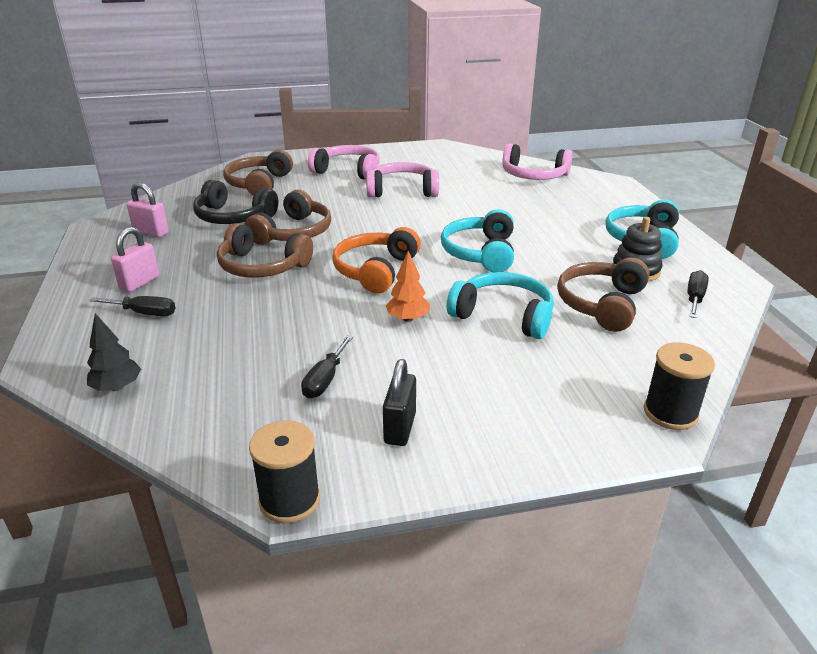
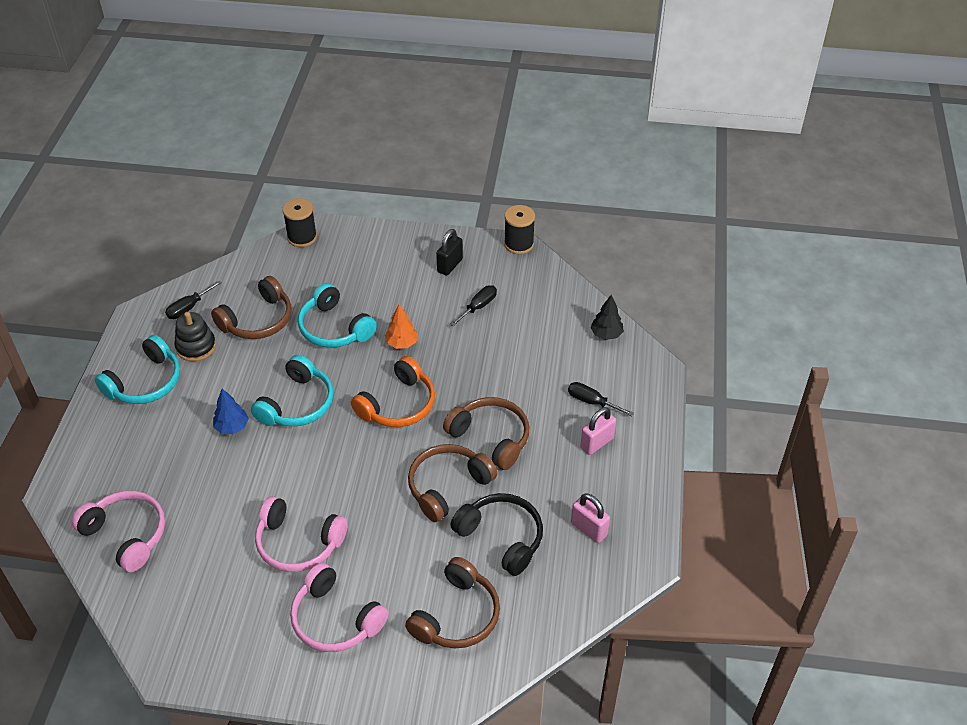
camera: 160 degrees left, 15 degrees up
none -> blue tree [213,389,249,434]

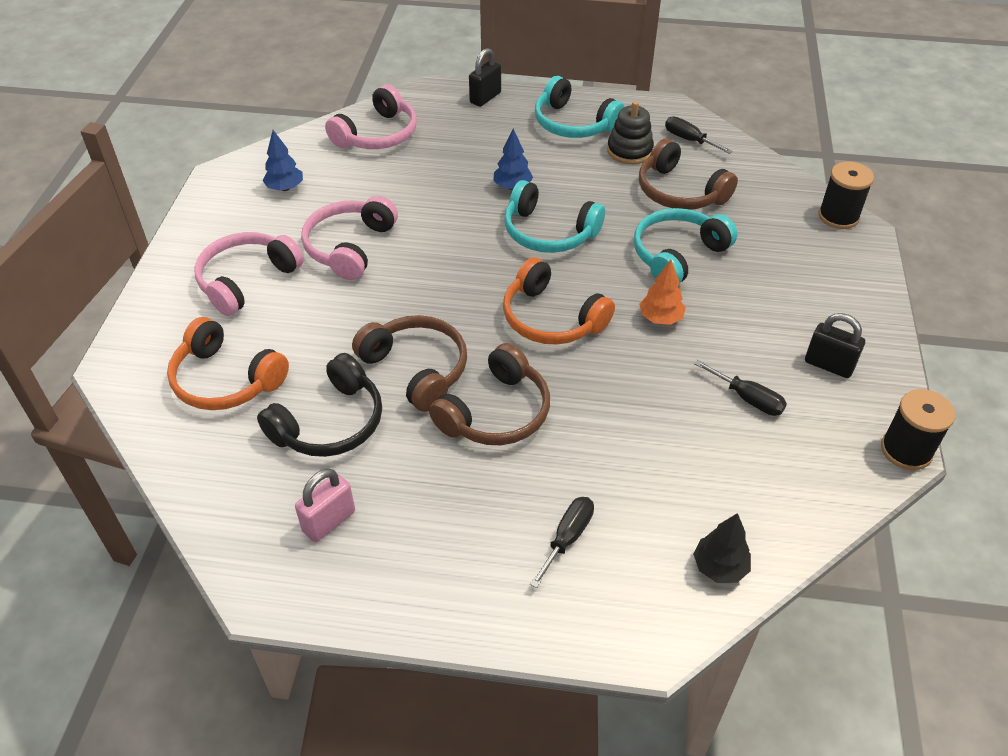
camera: 90 degrees right, 0 degrees up
brown headphones [405,557,500,649] -> orange headphones [167,317,289,410]
pink padlock [580,407,616,455] -> none
none -> blue tree [263,130,303,191]
none -> black padlock [469,48,501,107]

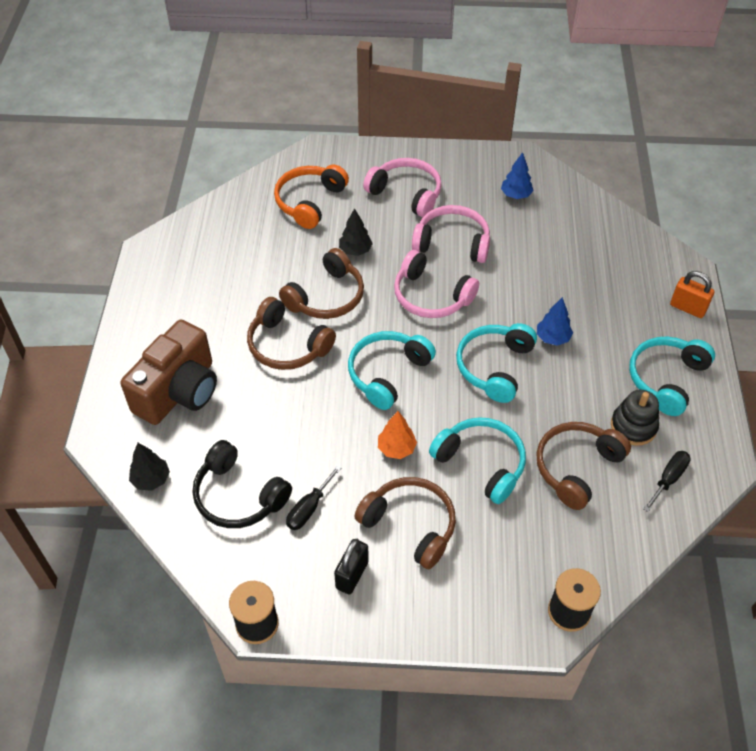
camera: 85 degrees right, 5 degrees up
black headphones [257,353,382,457] -> black headphones moved to [193,440,292,528]
pink padlock [295,469,355,542] -> none
pink headphones [325,85,417,149] -> pink headphones moved to [394,250,479,318]
black padlock [469,48,501,107] -> orange padlock [670,271,714,318]
orange headphones [503,257,615,345] -> turquoise headphones [348,331,436,410]
black screwdriver [530,497,594,588] -> brown camera [121,319,217,425]
none -> black tree [339,208,373,256]
none -> brown headphones [354,477,456,569]

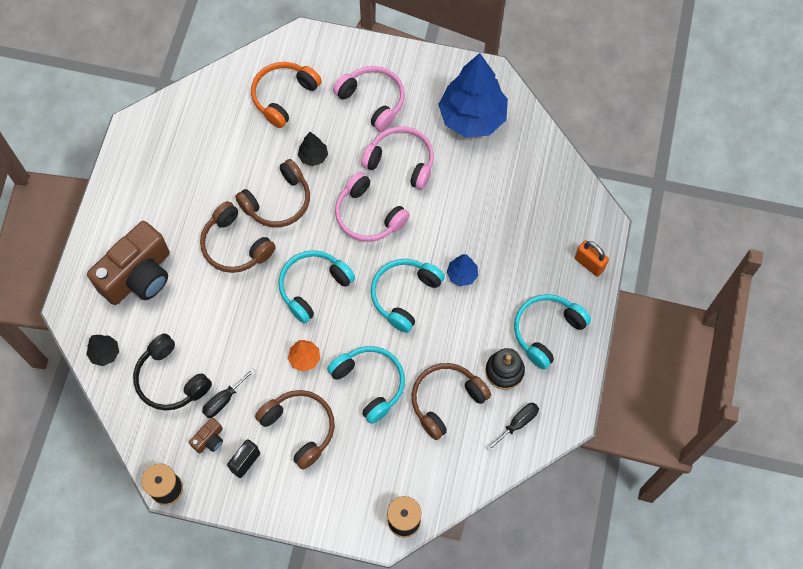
camera: 10 degrees right, 15 degrees up
blue tree [501,152,534,199] -> blue tree [438,53,508,137], size x2.30
none -> brown camera [189,417,223,454]

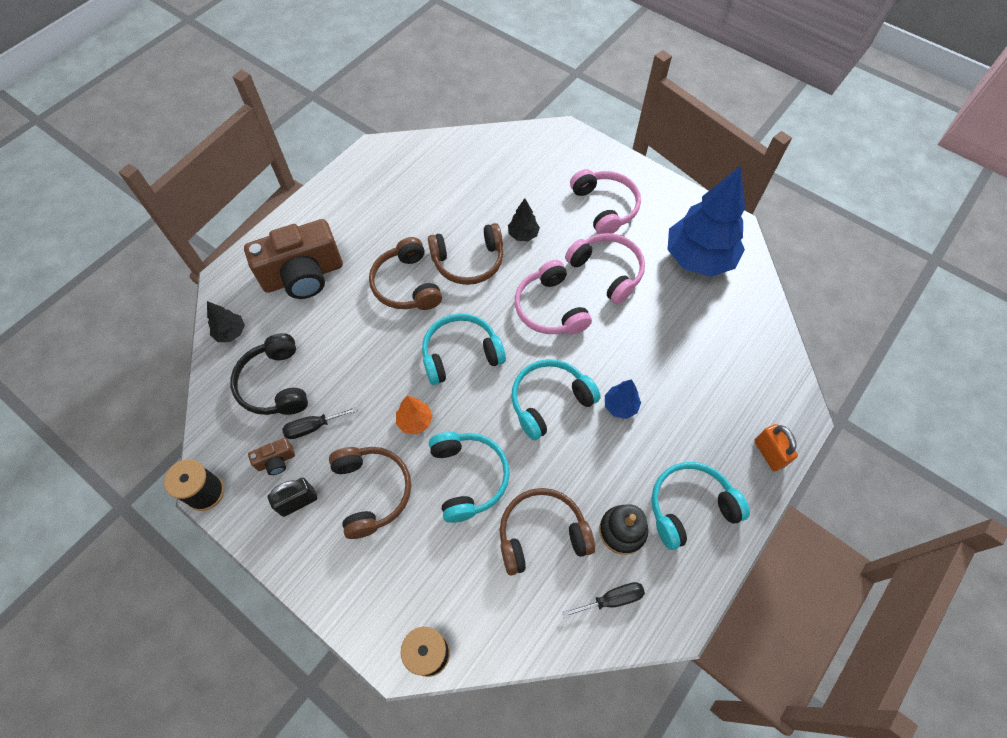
camera: 25 degrees right, 5 degrees down
orange headphones [251,62,322,128] -> none

